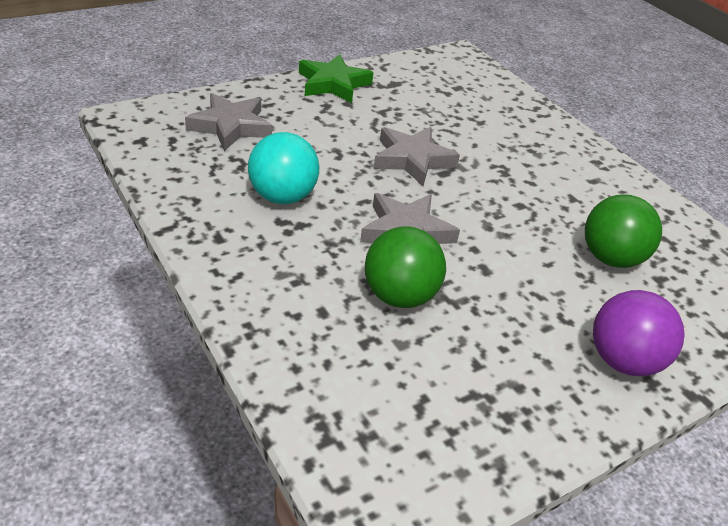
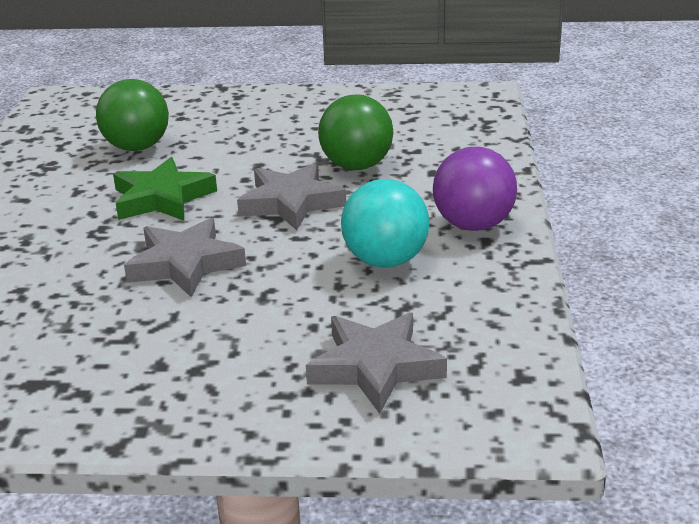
camera: 140 degrees left, 10 degrees down
green star [299,54,374,103] -> green star moved to [113,157,217,221]
purple ball [593,290,685,376] -> purple ball moved to [433,147,517,231]

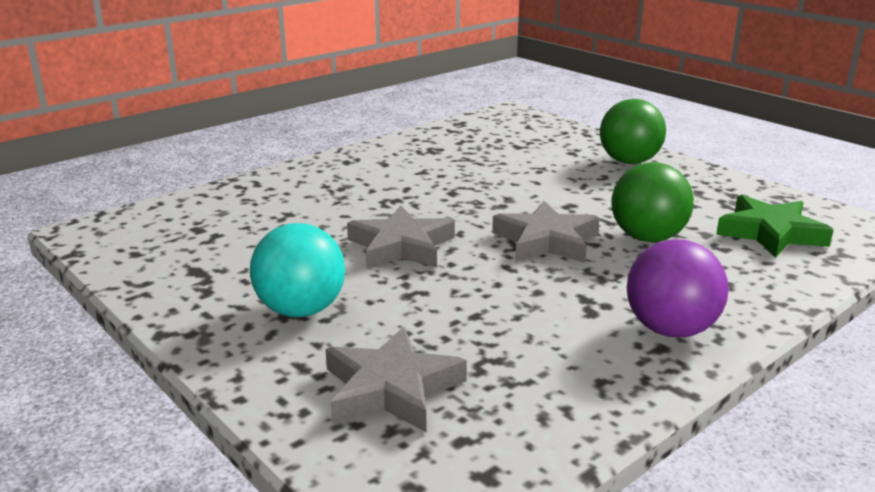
camera: 45 degrees right, 5 degrees down
green ball [96,79,169,151] -> green ball moved to [600,99,666,164]
green star [113,157,217,221] -> green star moved to [716,195,833,258]
turquoise ball [341,179,429,267] -> turquoise ball moved to [250,223,345,317]

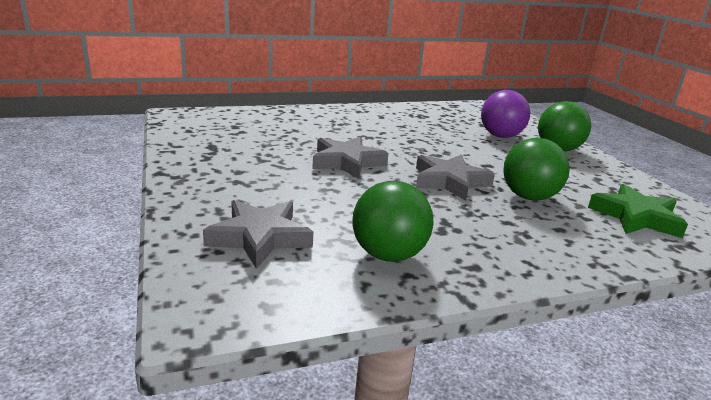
camera: 20 degrees right, 0 degrees up
turquoise ball [250,223,345,317] -> none
purple ball [627,239,729,338] -> purple ball moved to [481,90,530,138]
none -> green ball [352,181,434,262]

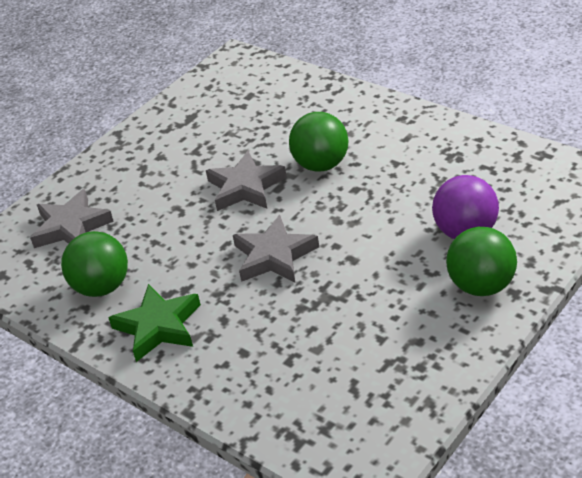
camera: 65 degrees right, 15 degrees up
green ball [503,138,570,201] -> green ball moved to [289,112,348,172]
green star [588,184,688,238] -> green star moved to [108,284,201,362]

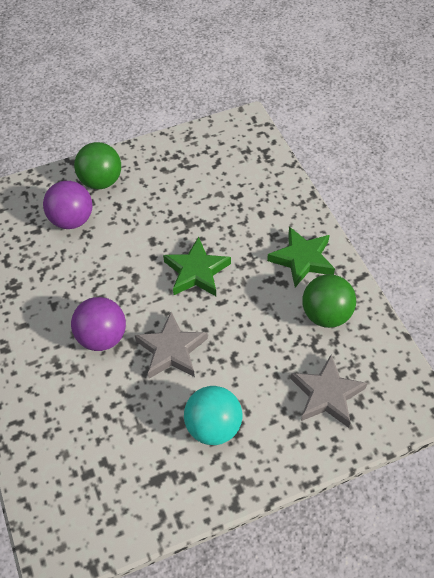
camera: 155 degrees left, 15 degrees up
grey star [233,215,319,282] -> green star [163,237,231,296]
green ball [289,112,348,172] -> purple ball [71,297,126,351]
none -> turquoise ball [184,386,242,445]

